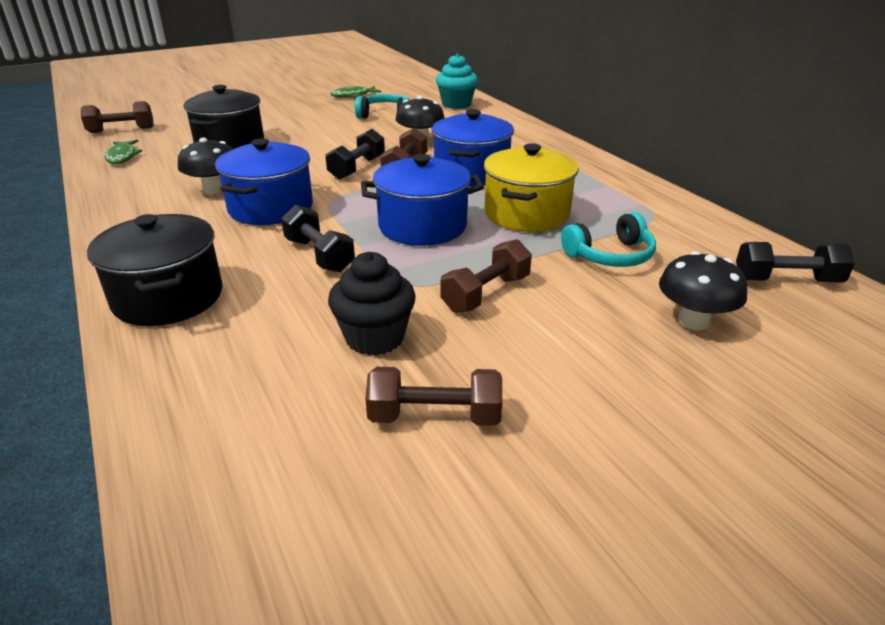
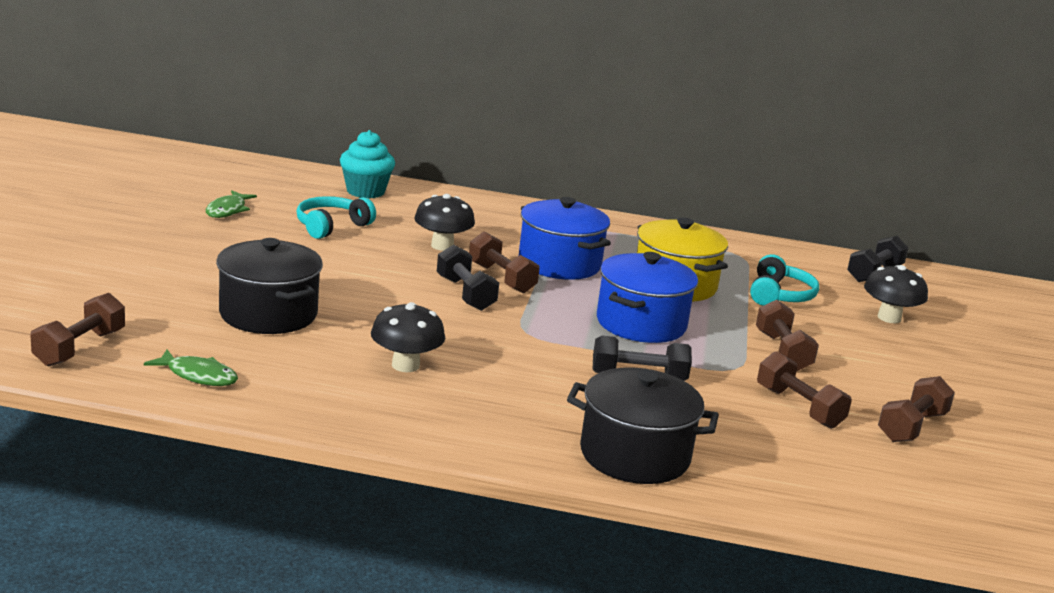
camera: 55 degrees left, 10 degrees down
blue pot [215,138,313,225] -> none
black cupcake [328,252,416,356] -> brown dumbbell [757,351,852,429]

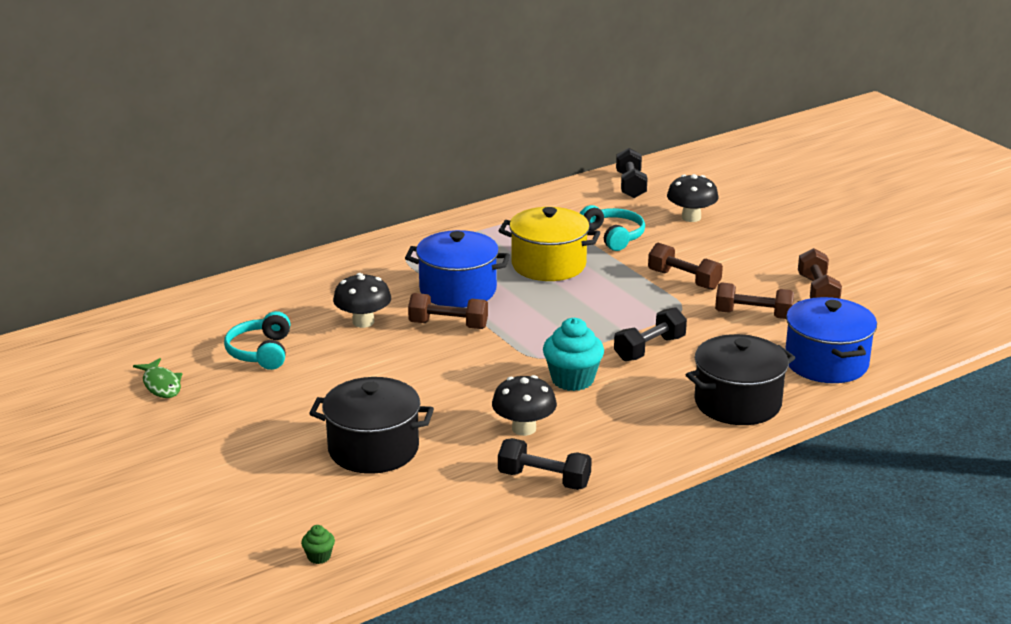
camera: 40 degrees left, 5 degrees up
brown dumbbell [30,293,125,367] -> green cupcake [301,525,335,564]
green fish [144,349,238,386] -> none
turquoise cupcake [340,130,395,199] -> turquoise cupcake moved to [543,318,604,391]
black dumbbell [437,244,499,311] -> black dumbbell moved to [498,438,592,490]
blue pot [597,252,698,343] -> blue pot moved to [785,297,877,383]

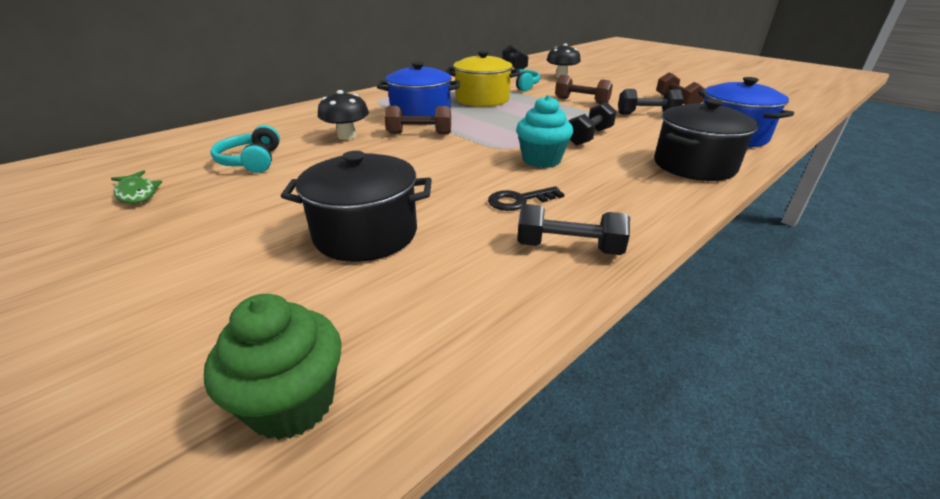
camera: 10 degrees left, 5 degrees up
green cupcake [301,525,335,564] -> green cupcake [204,294,342,440], size x2.17
black mushroom [492,375,557,436] -> black key [488,186,564,211]
brown dumbbell [715,282,794,319] -> black dumbbell [618,89,684,115]

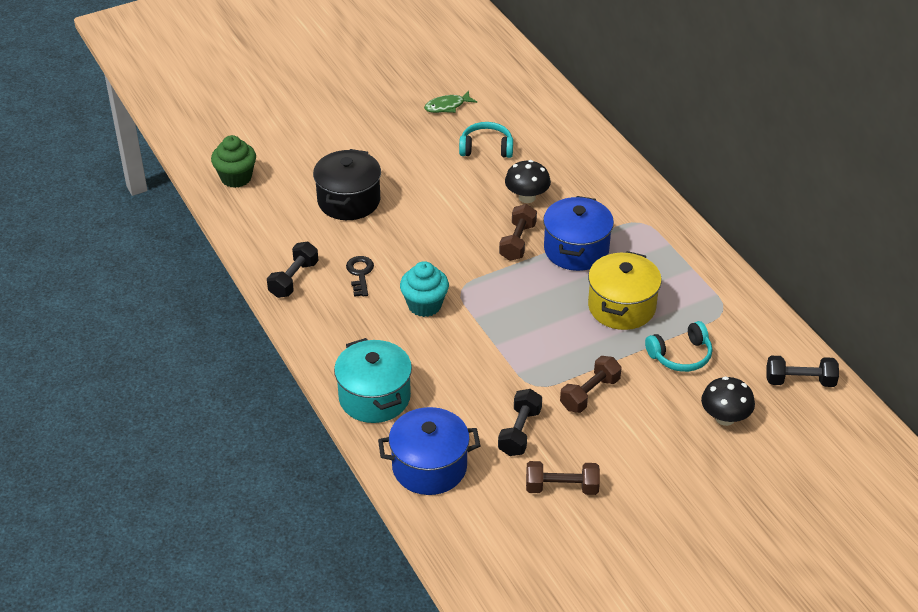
camera: 105 degrees right, 10 degrees up
black dumbbell [569,102,617,146] -> none
black pot [654,99,758,181] -> turquoise pot [334,338,412,423]

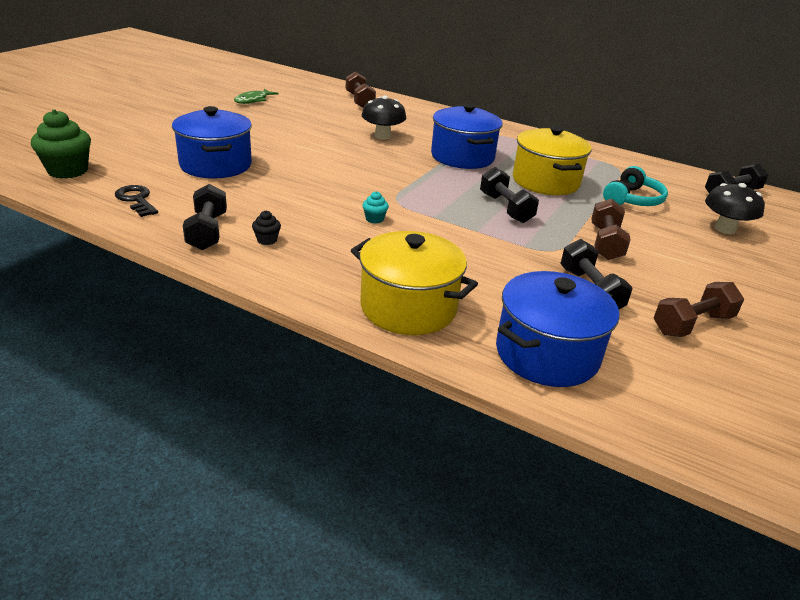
camera: 35 degrees left, 10 degrees down
black pot [313,149,381,220] -> blue pot [172,106,252,179]
turquoise pot [334,338,412,423] -> yellow pot [351,231,478,335]
black key [346,256,374,297] -> black key moved to [115,185,158,217]
turquoise cupcake [400,261,449,317] -> turquoise cupcake [362,191,389,224], size x0.46
turquoise headphones [459,122,513,158] -> none
brown dumbbell [499,204,537,261] -> brown dumbbell moved to [346,71,376,108]
none -> black cupcake [252,211,281,245]
none -> black dumbbell [480,167,539,223]

